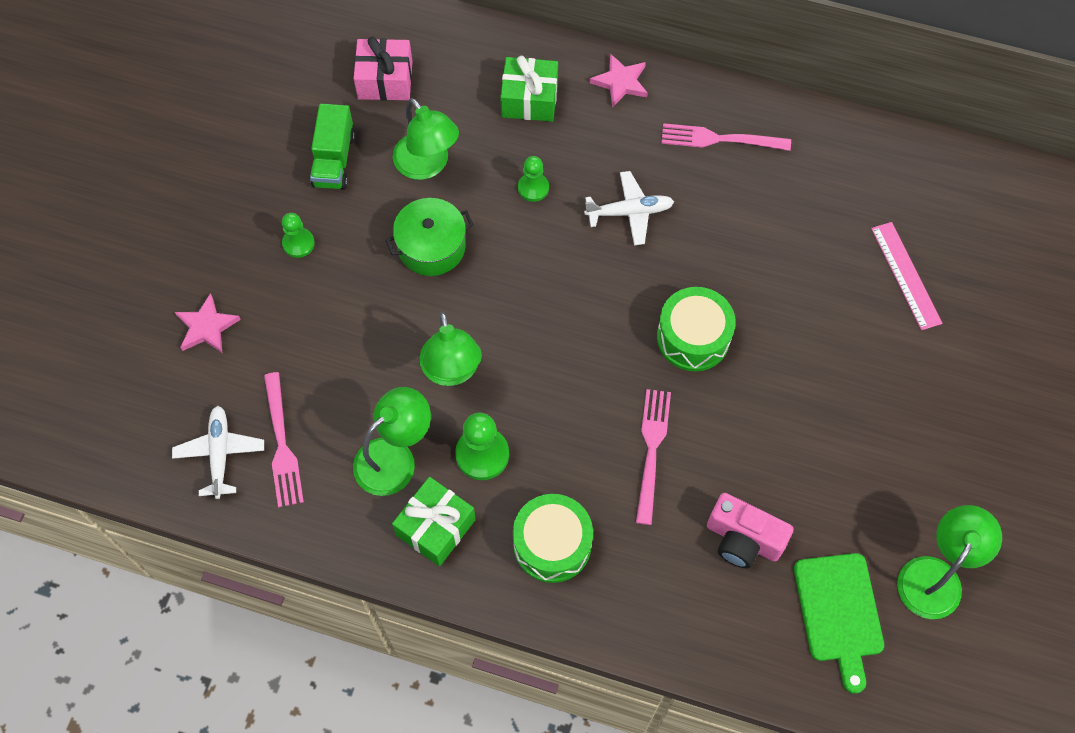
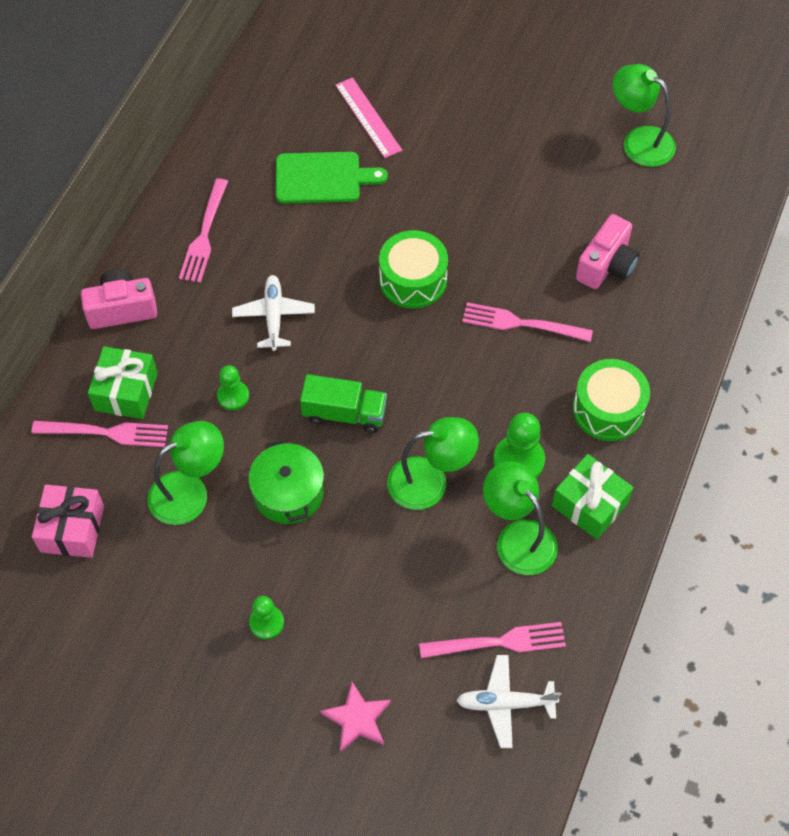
camera: 85 degrees left, 5 degrees down
green truck [310,104,355,189] -> green truck moved to [300,374,387,433]
pink star [590,53,648,108] -> pink camera [81,269,157,329]
green cutting board [794,553,884,694] -> green cutting board moved to [276,152,388,203]
pink ruler [871,222,942,330] -> pink ruler turned 75 degrees clockwise [335,78,402,158]
none -> pink fork [31,421,168,447]

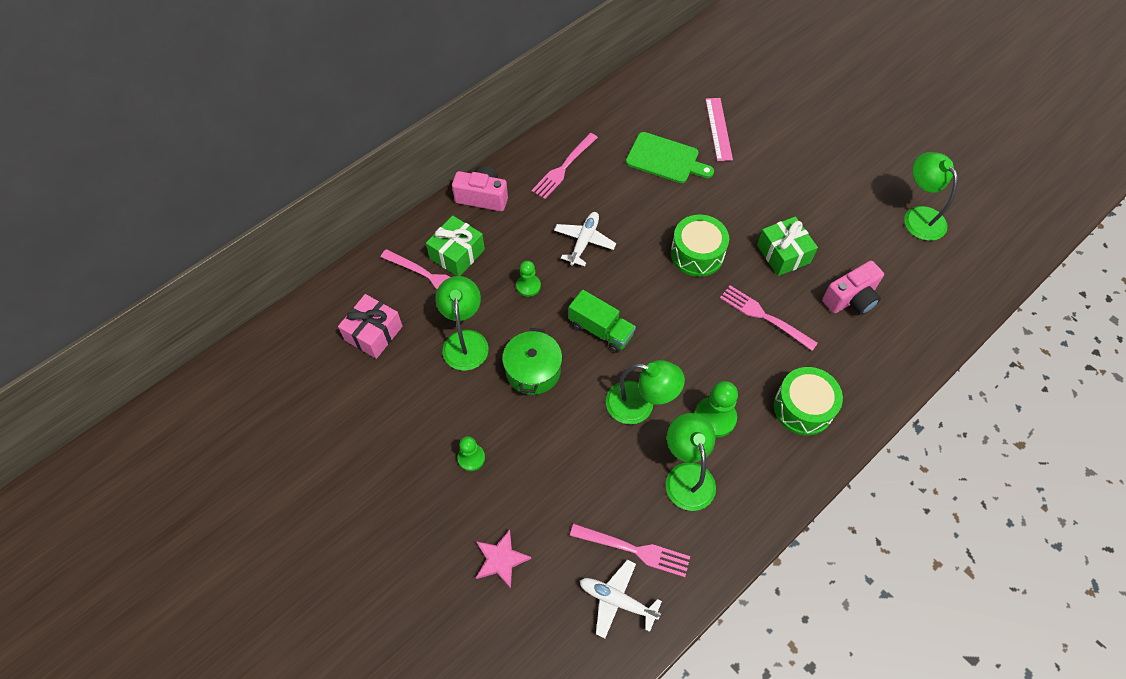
camera: 25 degrees right, 0 degrees up
green lamp [147,421,224,525] -> green lamp turned 90 degrees counterclockwise [435,276,489,371]
green gift [552,454,634,539] -> green gift moved to [757,216,818,276]

